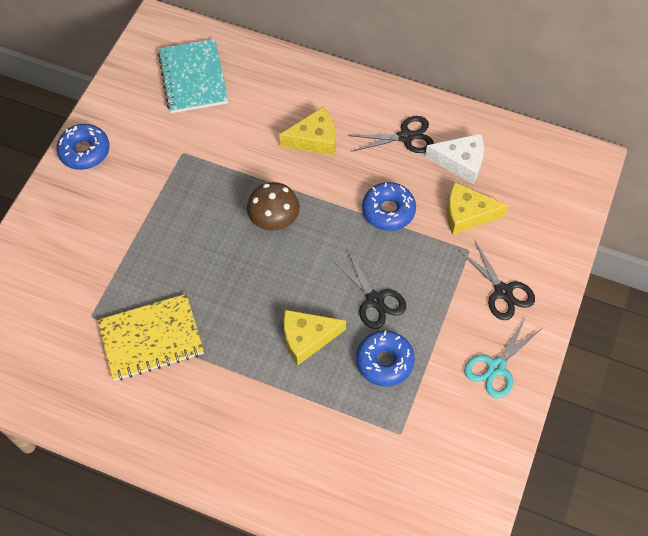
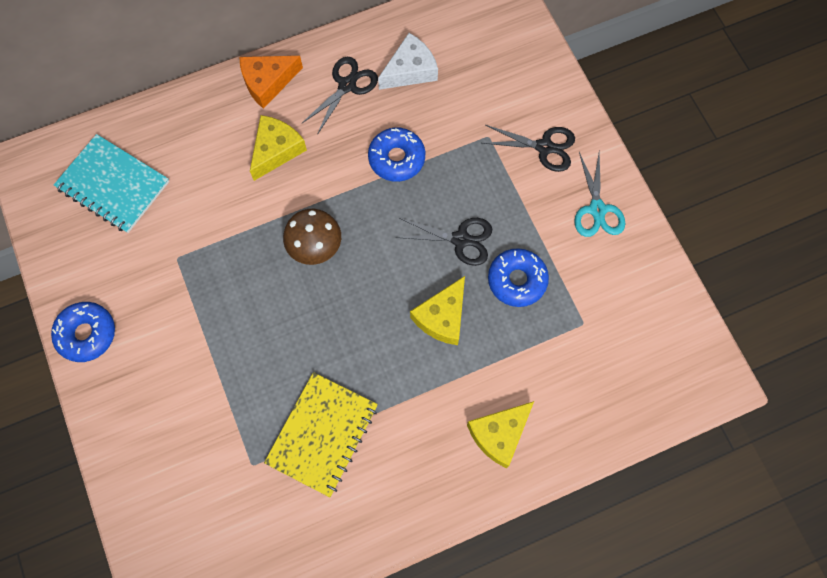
camera: 45 degrees left, 10 degrees up
yellow cheese [447,182,508,235] -> yellow cheese moved to [467,401,534,468]
none -> orange cheese [240,56,303,109]

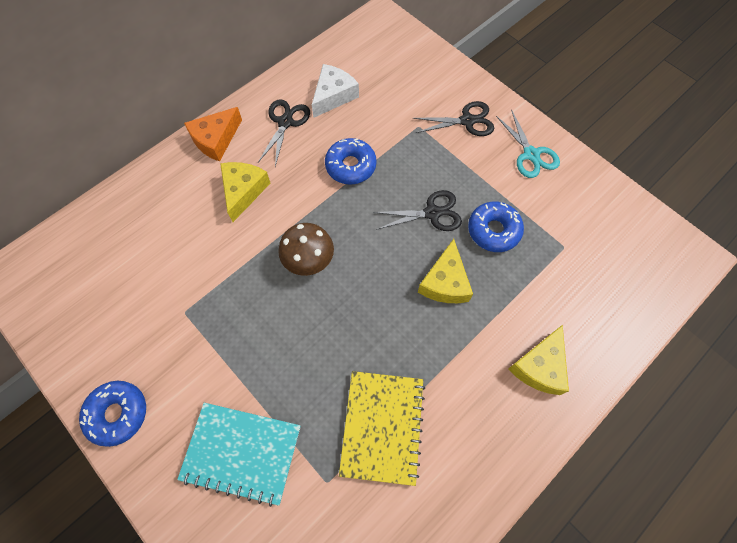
camera: 20 degrees left, 5 degrees down
turquoise notebook [54,134,169,233] -> turquoise notebook moved to [177,403,301,507]

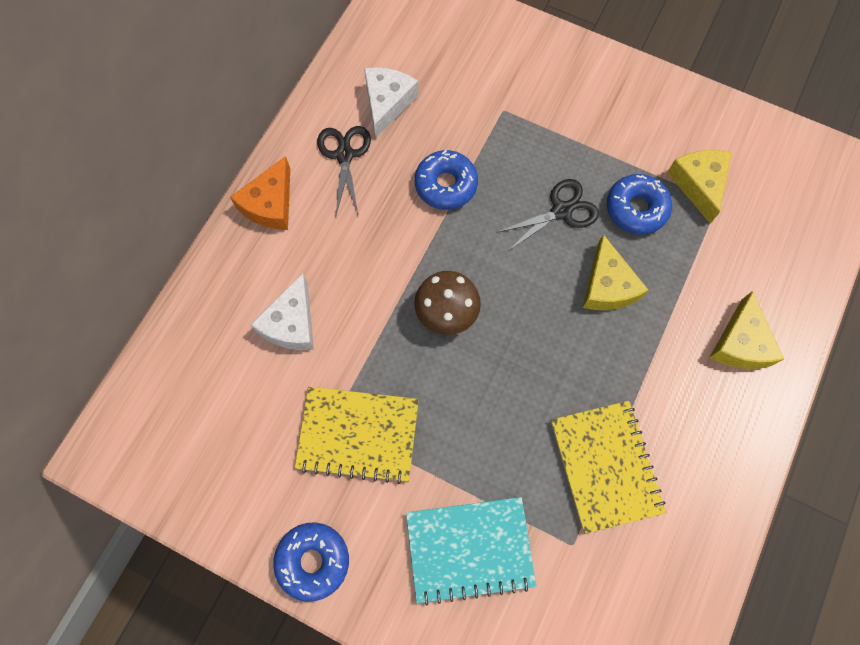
camera: 20 degrees left, 5 degrees up
yellow cheese [220,162,270,222] -> yellow cheese moved to [667,150,732,223]
black scissors [413,101,494,136] -> none
turquoise scissors [496,109,560,178] -> none
none -> white cheese [250,273,314,350]
none -> yellow notebook [295,387,419,484]

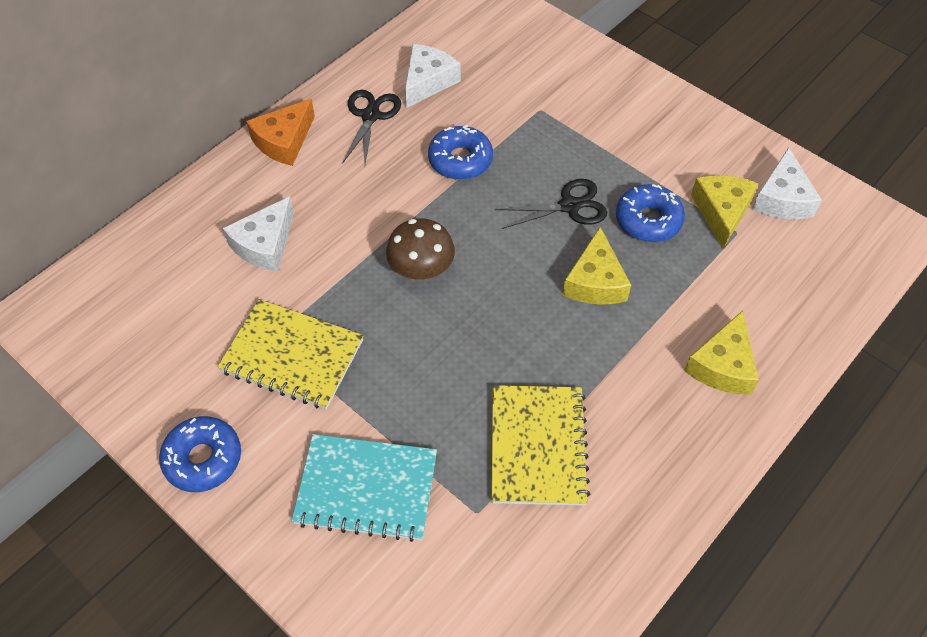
camera: 15 degrees right, 15 degrees down
none -> white cheese [752,147,822,219]

